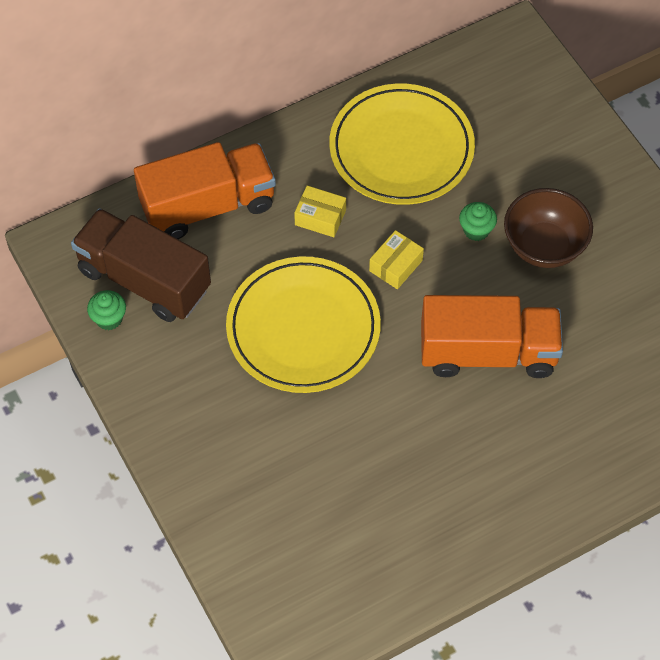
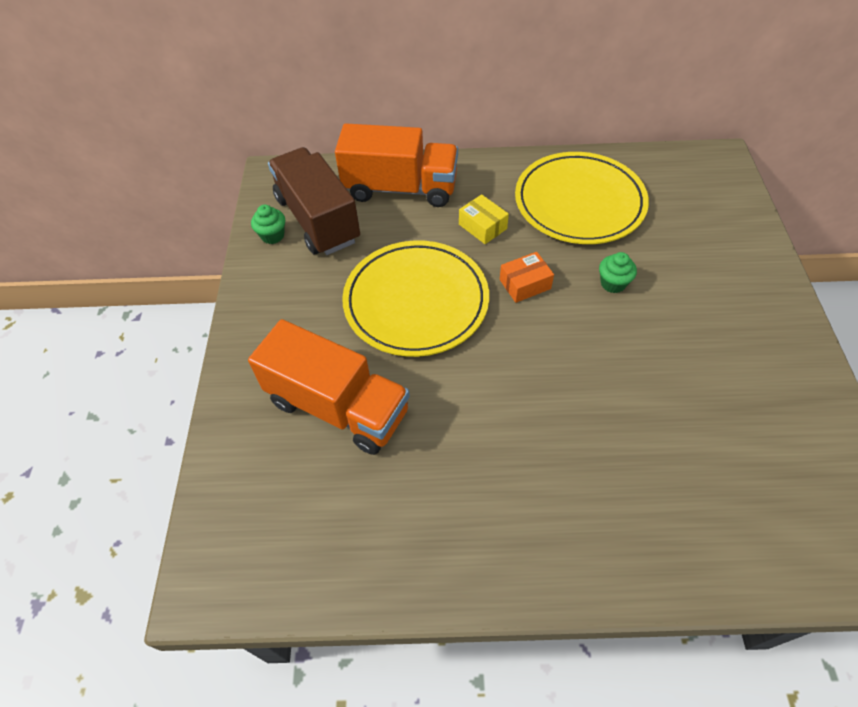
camera: 30 degrees right, 5 degrees down
yellow box [369,230,424,289] -> orange box [500,252,554,303]
orange truck [421,295,563,378] -> orange truck moved to [248,319,410,455]
brown bowl [504,188,593,268] -> none

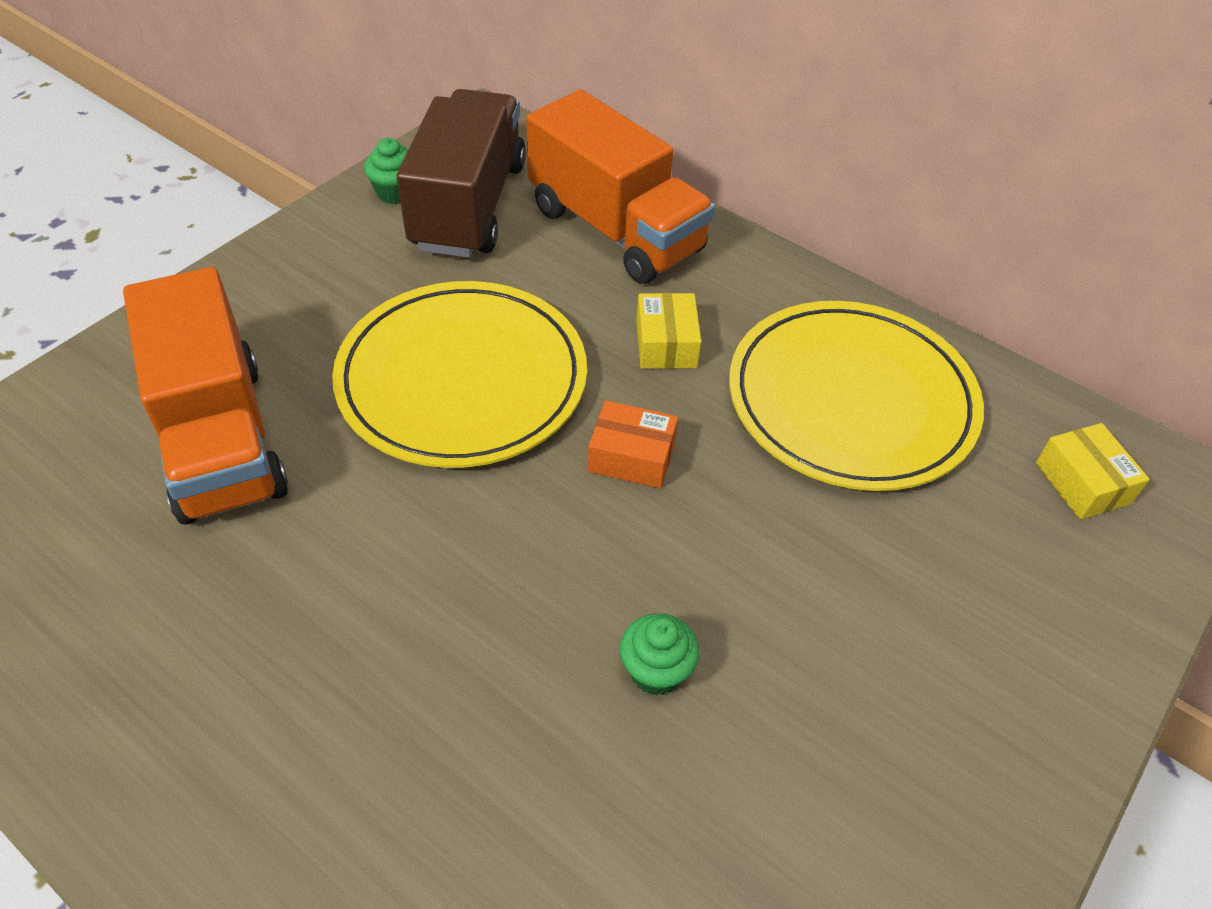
camera: 35 degrees right, 5 degrees down
green cupcake [599,252,637,293] -> green cupcake moved to [620,613,699,695]
none -> yellow box [1036,423,1150,520]

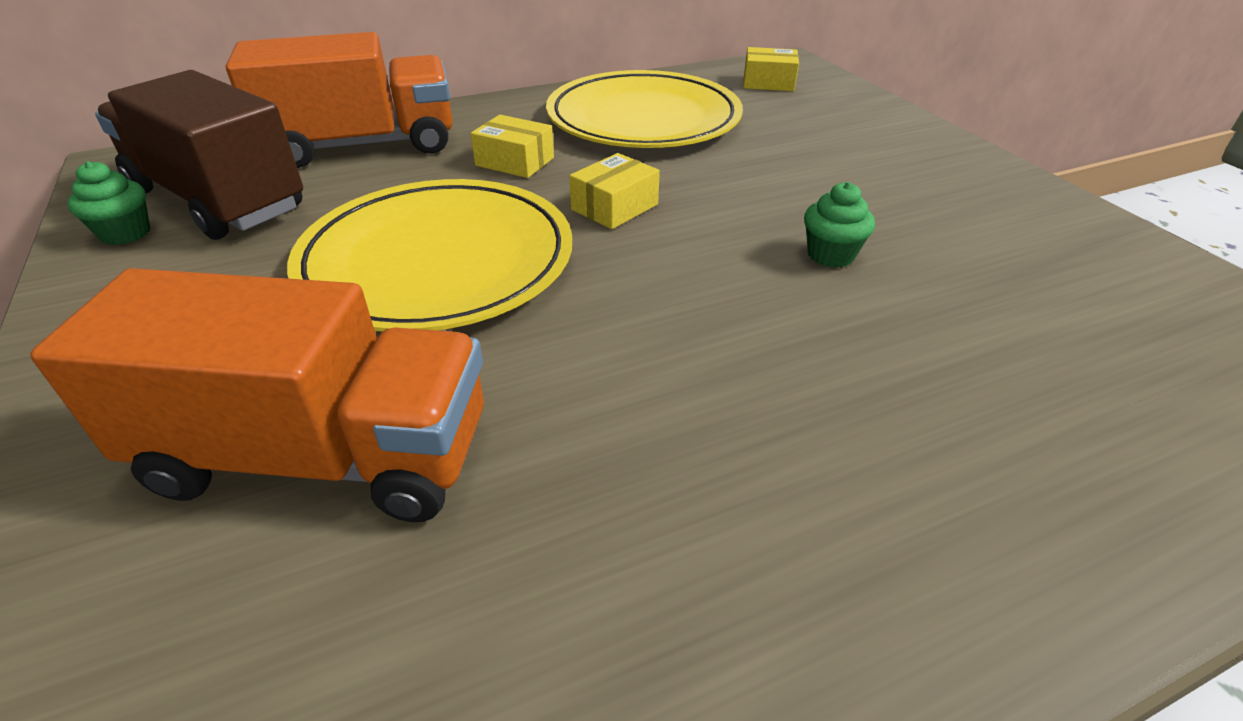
camera: 60 degrees left, 10 degrees down
orange box [588,400,678,489] -> yellow box [570,153,660,229]

